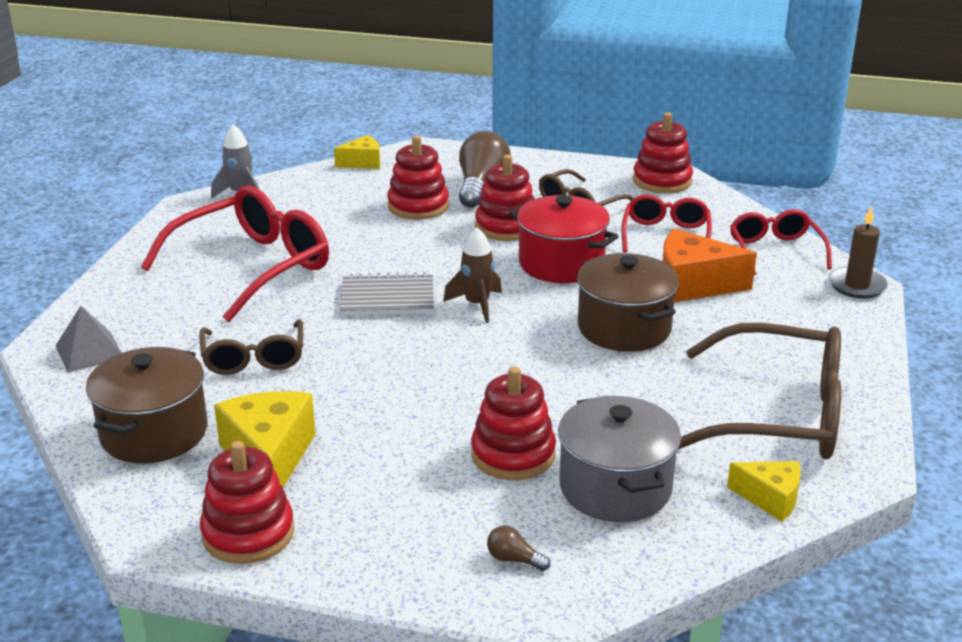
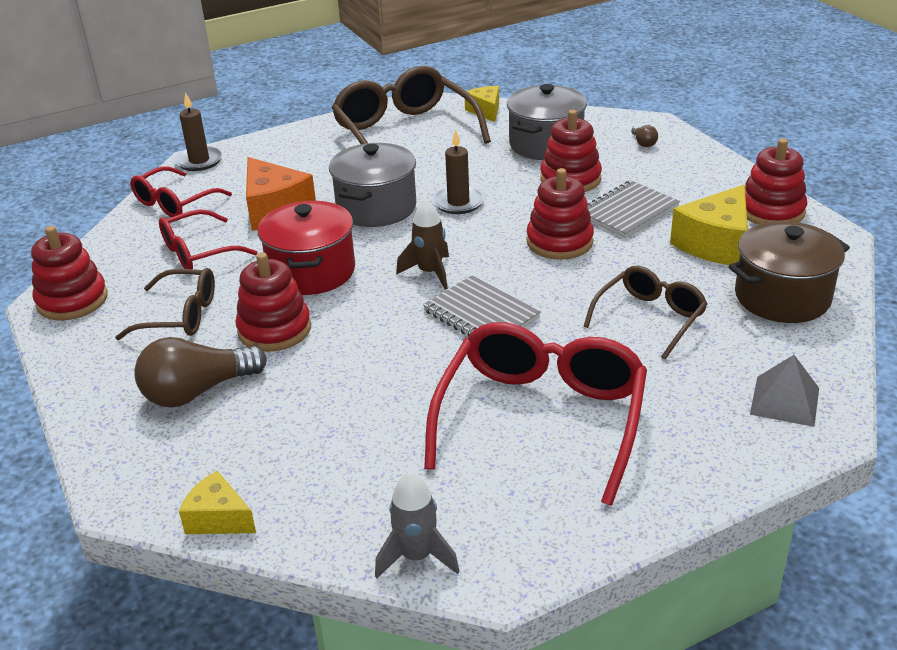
camera: 130 degrees left, 5 degrees up
red glasses [141,186,329,322] -> red glasses turned 105 degrees clockwise [424,322,647,506]
red stacking toy [387,136,449,220] -> red stacking toy moved to [526,168,594,260]
brown pot [577,253,679,352] -> grey pot [329,143,416,227]
none -> brown candle [432,129,485,214]
none -> grey notebook [587,180,680,238]

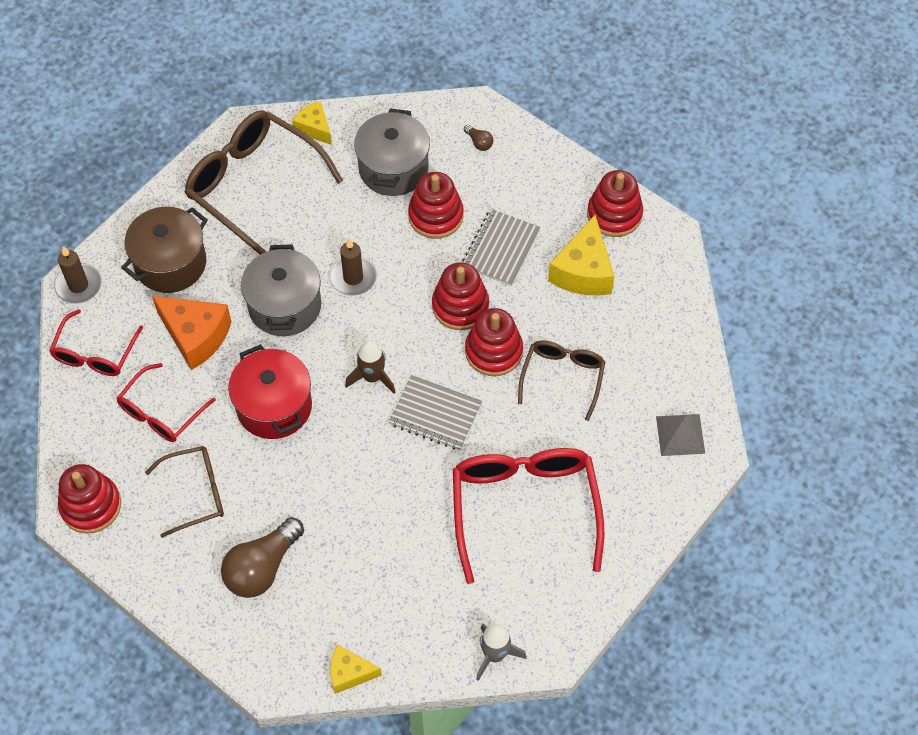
camera: 25 degrees left, 25 degrees up
red stacking toy [235,252,311,352] -> red stacking toy moved to [465,308,523,376]
brown pot [728,221,850,323] -> brown pot moved to [121,207,208,293]

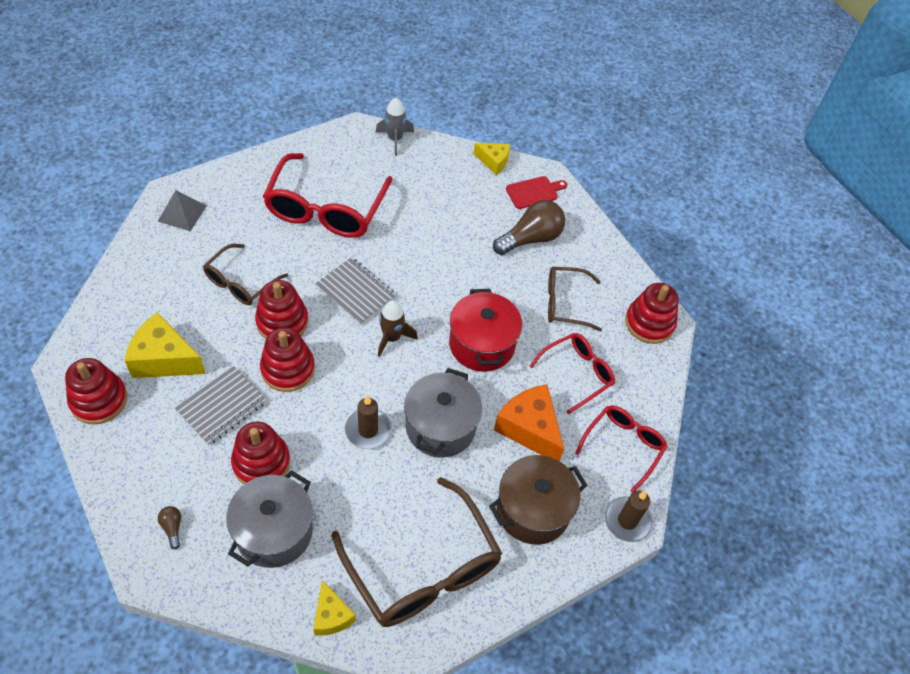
camera: 165 degrees left, 5 degrees down
yellow cheese [548,215,615,296] -> yellow cheese turned 105 degrees counterclockwise [125,312,206,378]
none -> red cutting board [506,176,567,209]

